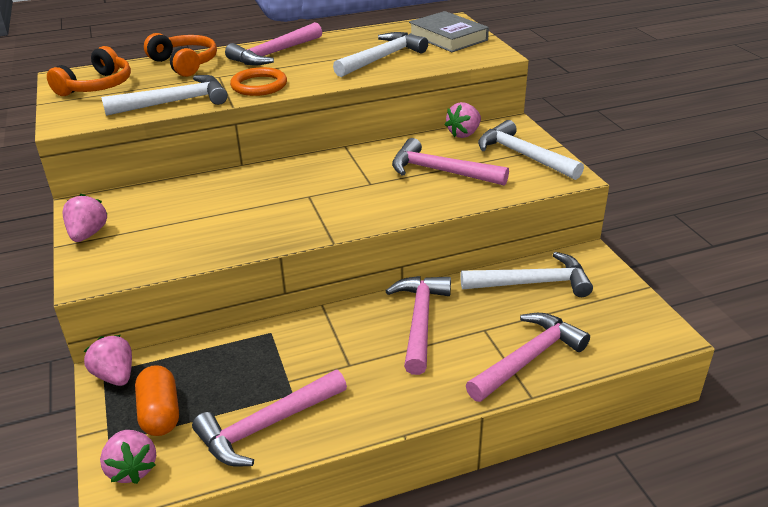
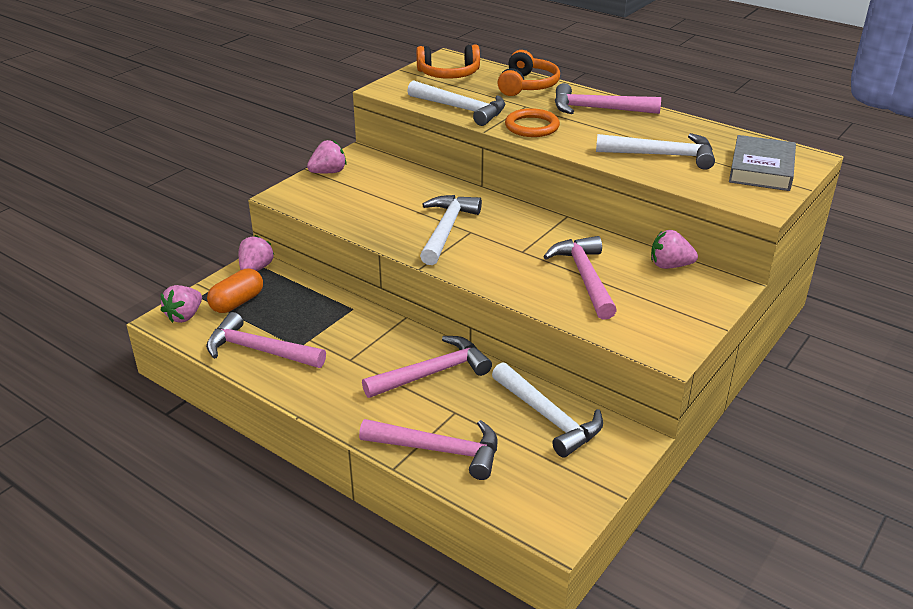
camera: 55 degrees right, 0 degrees up
white hammer [478,120,584,180] -> white hammer moved to [420,195,482,265]

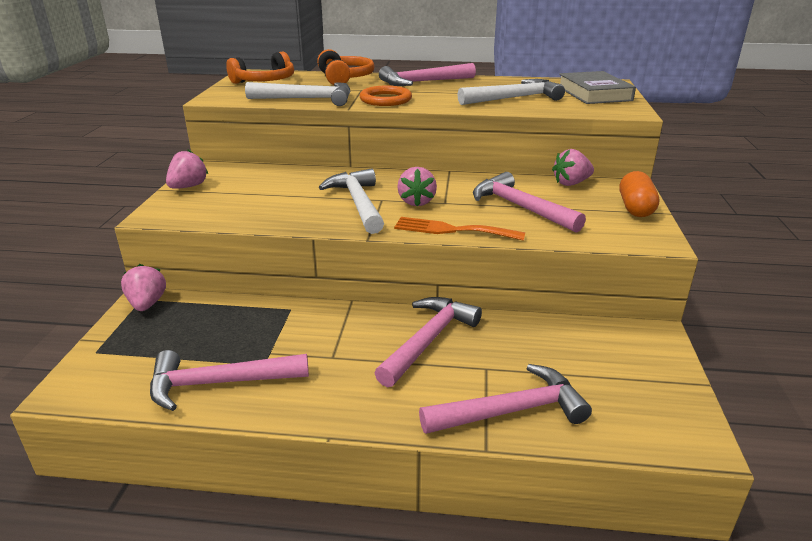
camera: 30 degrees left, 5 degrees down
pink strawberry [161,285,202,323] -> pink strawberry moved to [397,167,437,207]
orange capsule [207,269,263,313] -> orange capsule moved to [619,171,659,217]
white hammer [492,362,603,458] -> none
none -> orange fork [394,217,525,241]

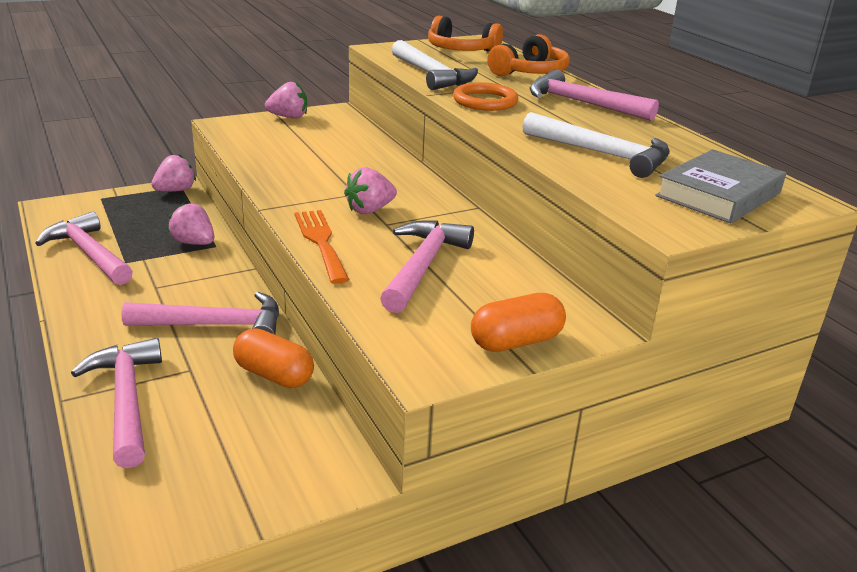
camera: 55 degrees right, 0 degrees up
white hammer [319,168,384,234] -> none
pink hammer [419,364,592,434] -> pink hammer turned 150 degrees counterclockwise [71,338,162,468]
pink strawberry [552,149,594,186] -> pink strawberry moved to [168,203,214,245]
none -> orange capsule [233,328,314,388]

